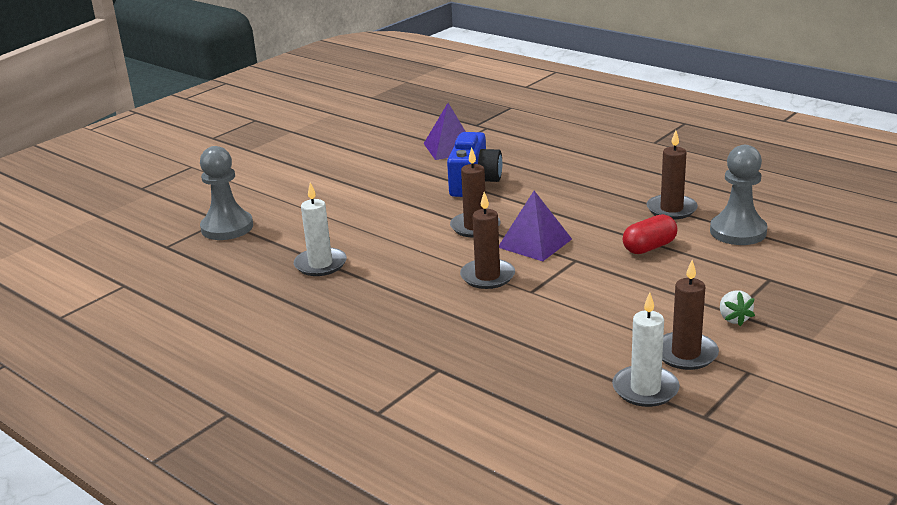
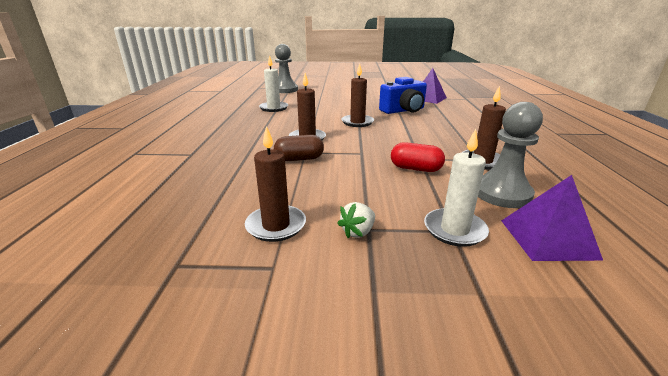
camera: 50 degrees right, 0 degrees up
purple pyramid [499,191,572,261] -> purple pyramid moved to [501,175,603,261]
white candle [612,292,680,407] -> white candle moved to [424,129,489,247]
none -> brown capsule [274,135,324,161]

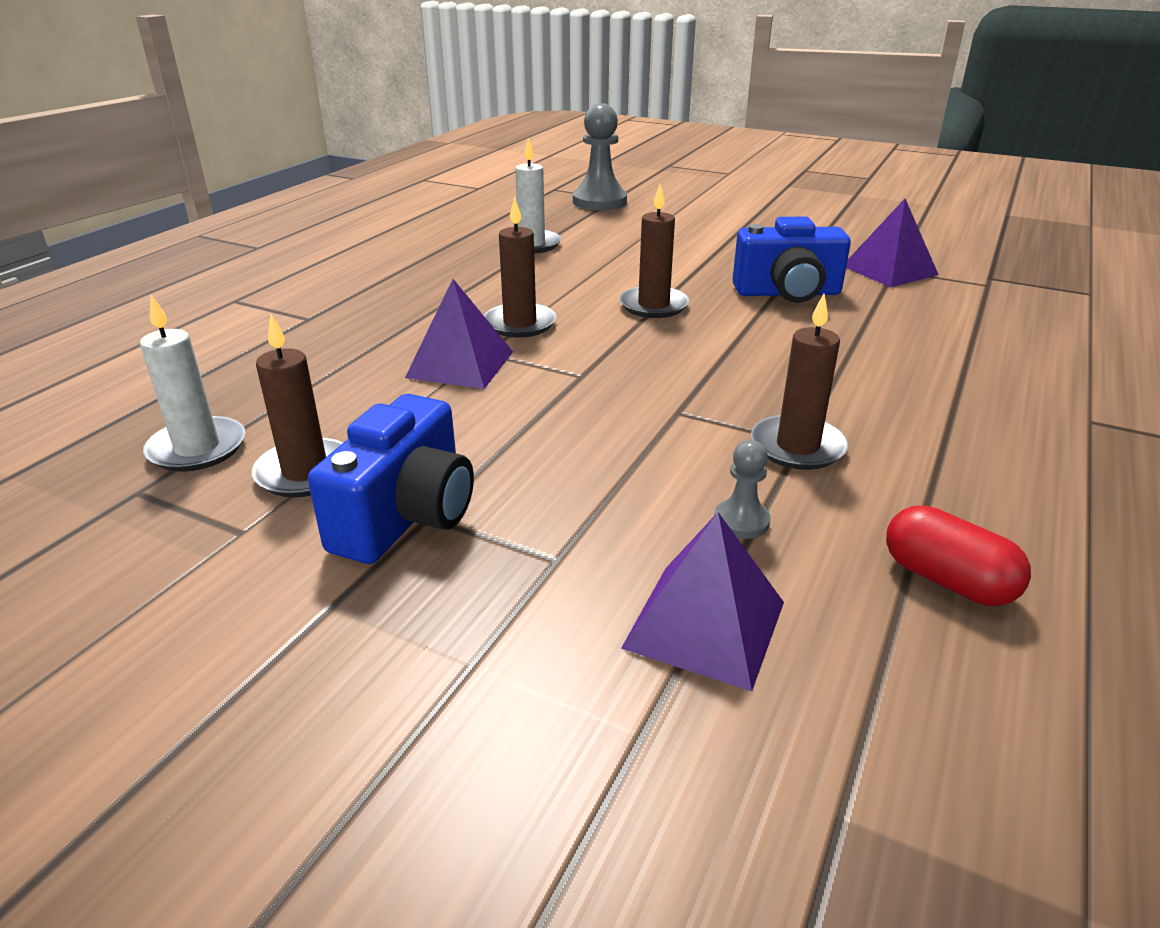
camera: 25 degrees right, 5 degrees up
brown capsule [274,135,324,161] -> purple pyramid [405,279,513,389]
white strawberry [337,202,375,238] -> blue camera [308,394,474,564]
red capsule [391,142,445,172] -> red capsule moved to [886,505,1031,606]
white candle [424,129,489,247] -> white candle moved to [140,295,245,472]
grey pawn [478,102,543,208] -> grey pawn [714,440,771,539], size x0.49

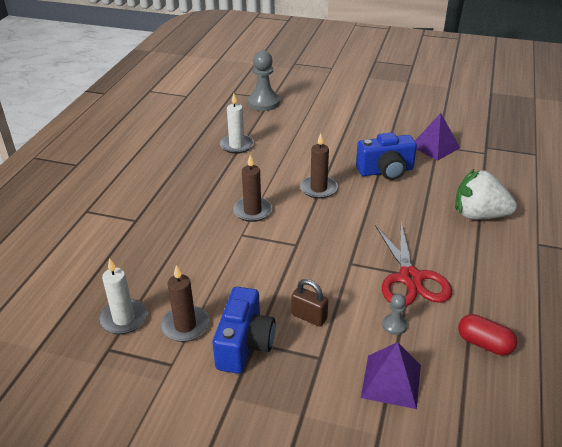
camera: 10 degrees left, 5 degrees up
purple pyramid [405,279,513,389] -> none
brown candle [751,294,848,470] -> red scissors [375,222,452,306]
none -> brown padlock [291,279,328,327]
none -> white strawberry [455,168,517,220]

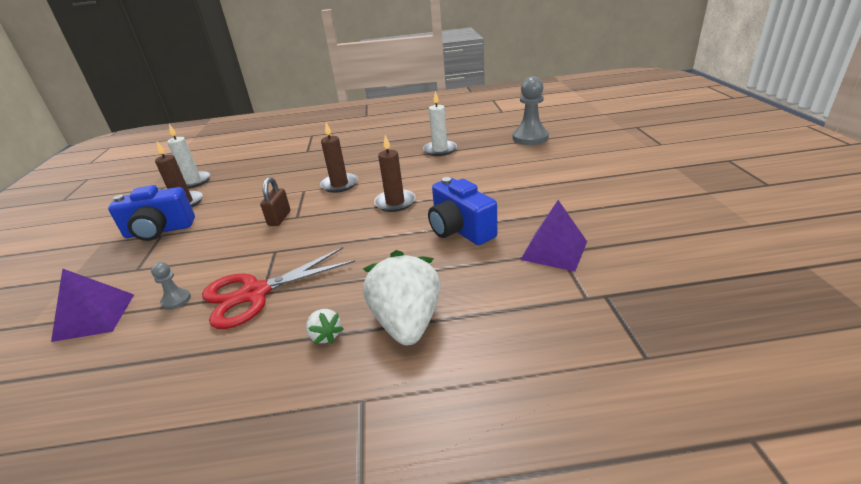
camera: 70 degrees right, 5 degrees down
brown padlock [291,279,328,327] -> brown padlock moved to [260,177,291,226]
red capsule [458,314,517,355] -> none
none -> white strawberry [306,309,344,344]

